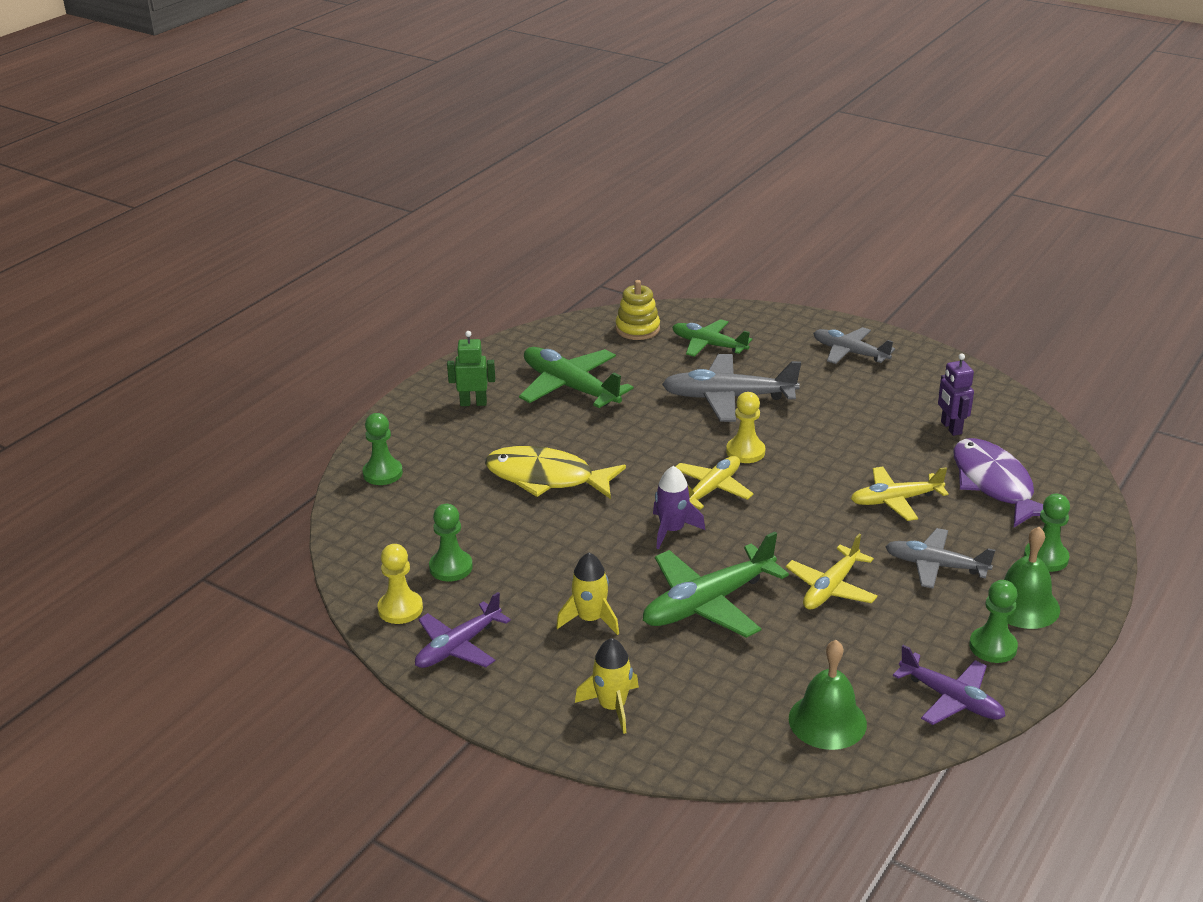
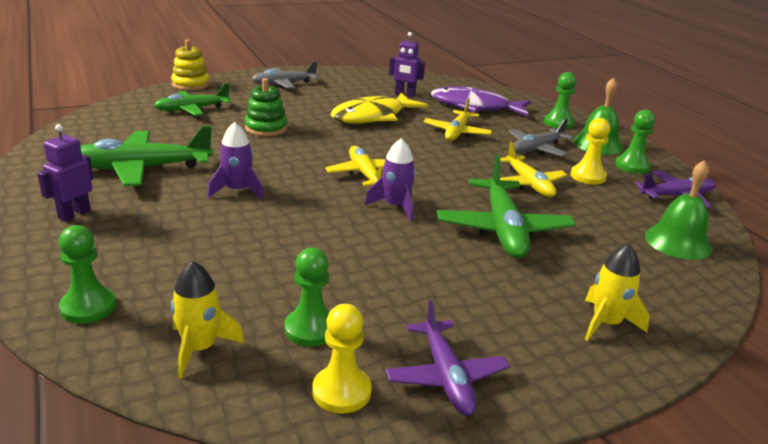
camera: 60 degrees left, 5 degrees down
green robot [447,331,495,406] -> purple robot [37,124,93,222]
yellow fish [485,446,626,499] -> yellow fish moved to [331,93,428,124]
yellow rocket [556,553,619,635] -> yellow rocket moved to [171,261,245,379]
yellow stacking toy [615,280,660,340] -> yellow stacking toy moved to [171,39,210,91]
grey plane [662,354,801,422] -> green stacking toy [245,78,288,136]
yellow pawn [726,392,765,463] -> yellow pawn moved to [571,118,610,185]
none -> purple rocket [208,122,264,199]

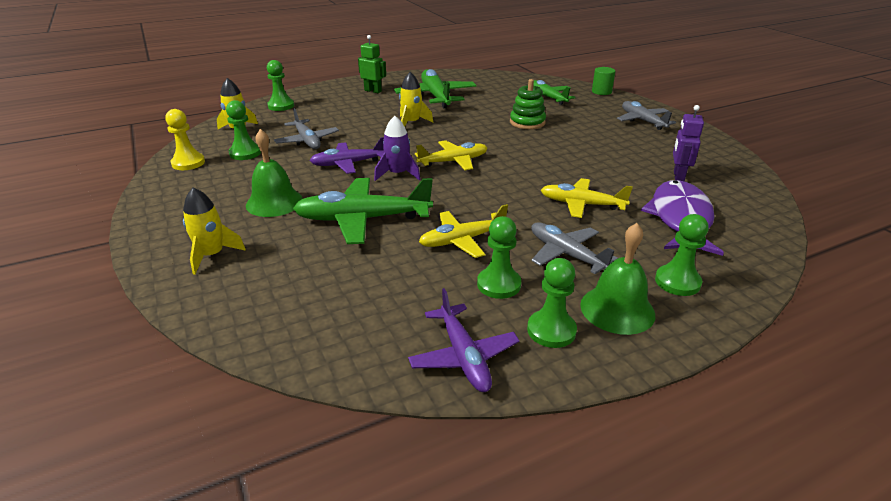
camera: 90 degrees right, 5 degrees up
purple robot [37,124,93,222] -> green robot [358,35,386,93]
yellow stacking toy [171,39,210,91] -> green cylinder [592,67,616,95]
purple rocket [208,122,264,199] -> yellow rocket [399,72,433,127]
yellow fish [331,93,428,124] -> none
purple plane [386,300,510,416] -> purple plane moved to [310,137,384,174]
yellow pawn [571,118,610,185] -> green pawn [477,216,521,299]
green bell [645,160,712,260] -> green bell moved to [246,129,303,217]
none -> grey plane [274,108,339,149]

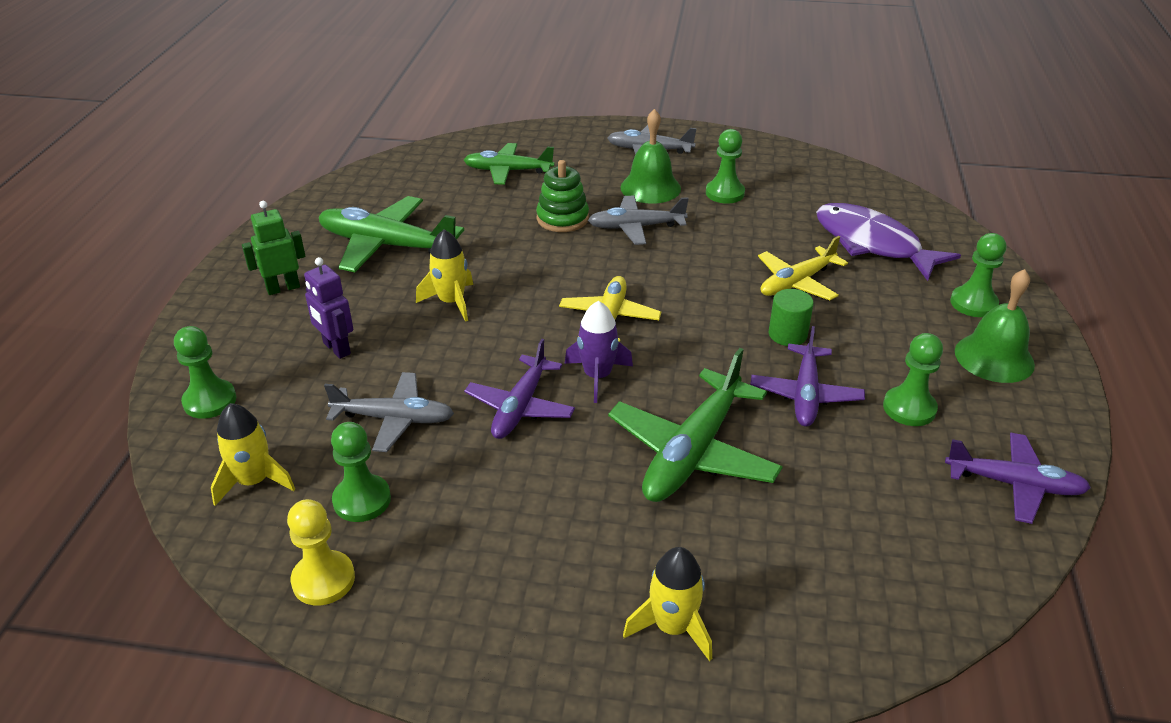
camera: 55 degrees left, 5 degrees up
green bell [246,129,303,217] -> green bell moved to [620,109,681,204]
yellow plane [419,204,508,258] -> purple plane [750,326,865,426]
green pawn [527,258,577,348] -> green pawn moved to [706,129,745,204]
grey plane [531,222,618,274] -> grey plane moved to [588,195,689,245]
green cylinder [592,67,616,95] -> green cylinder moved to [769,289,814,346]
purple robot [673,105,704,181] -> purple robot moved to [304,257,353,359]

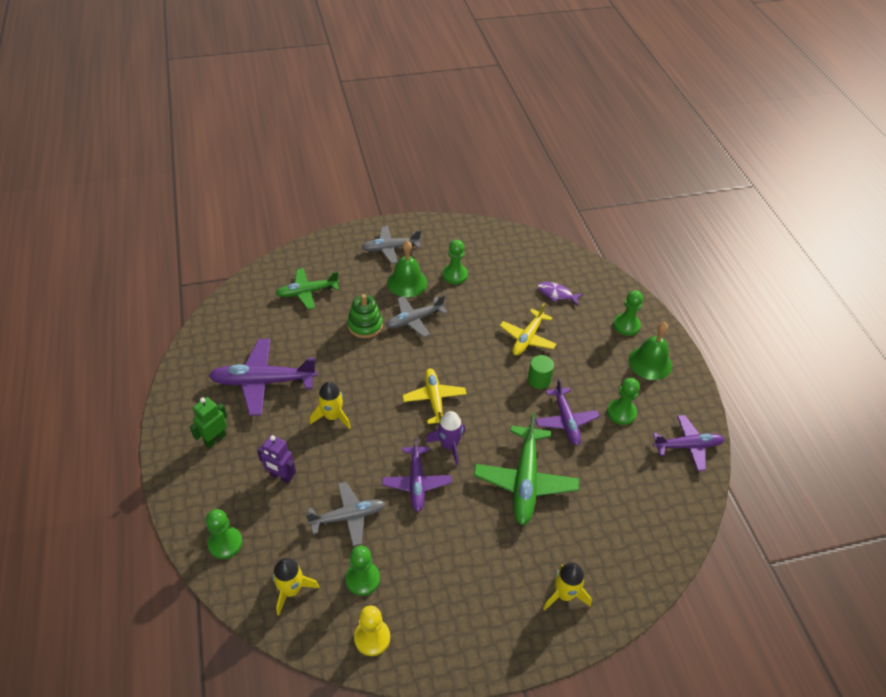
camera: 25 degrees left, 10 degrees up
green plane [318,196,464,272] -> purple plane [209,339,317,416]
purple fish [816,203,961,281] -> purple fish [537,282,583,306], size x0.50

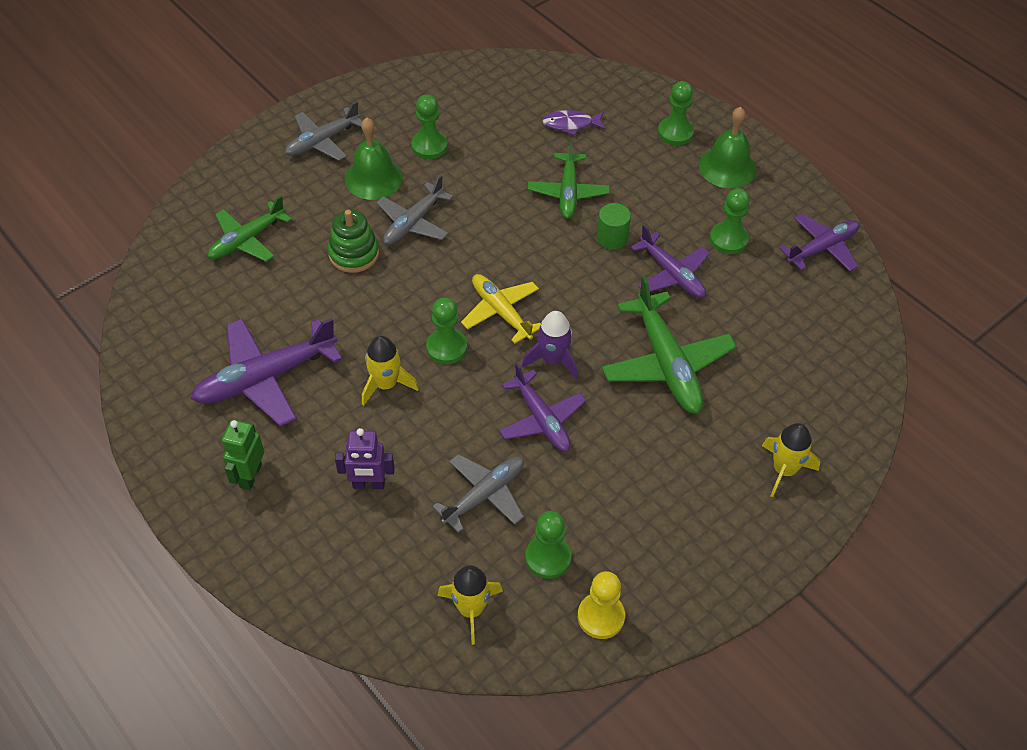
camera: 25 degrees left, 5 degrees up
green pawn [206,509,242,559] -> green pawn moved to [426,297,467,364]
yellow plane [500,303,557,356] -> green plane [528,139,610,219]

